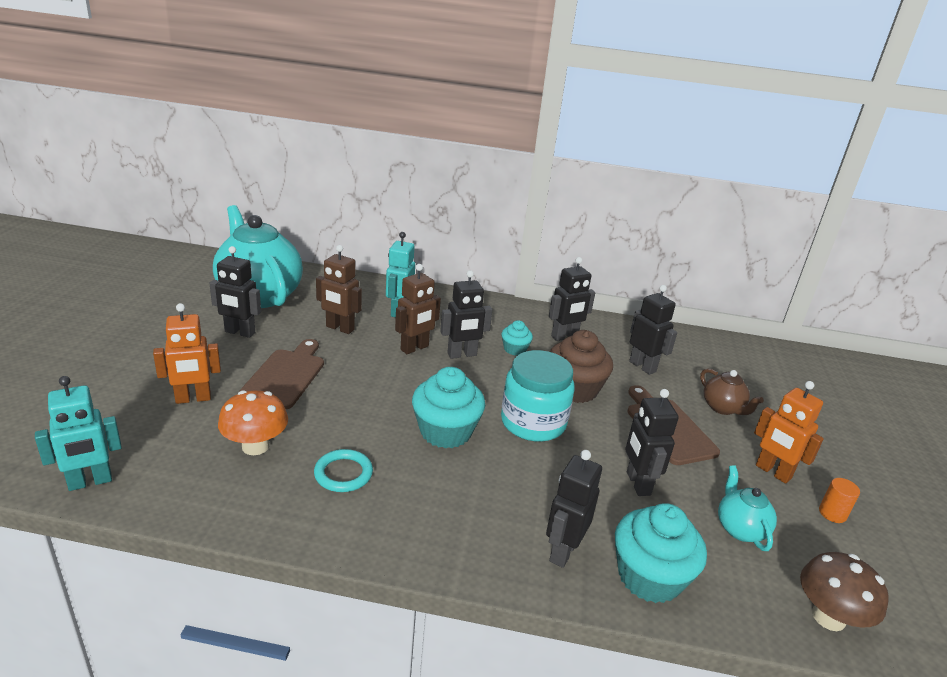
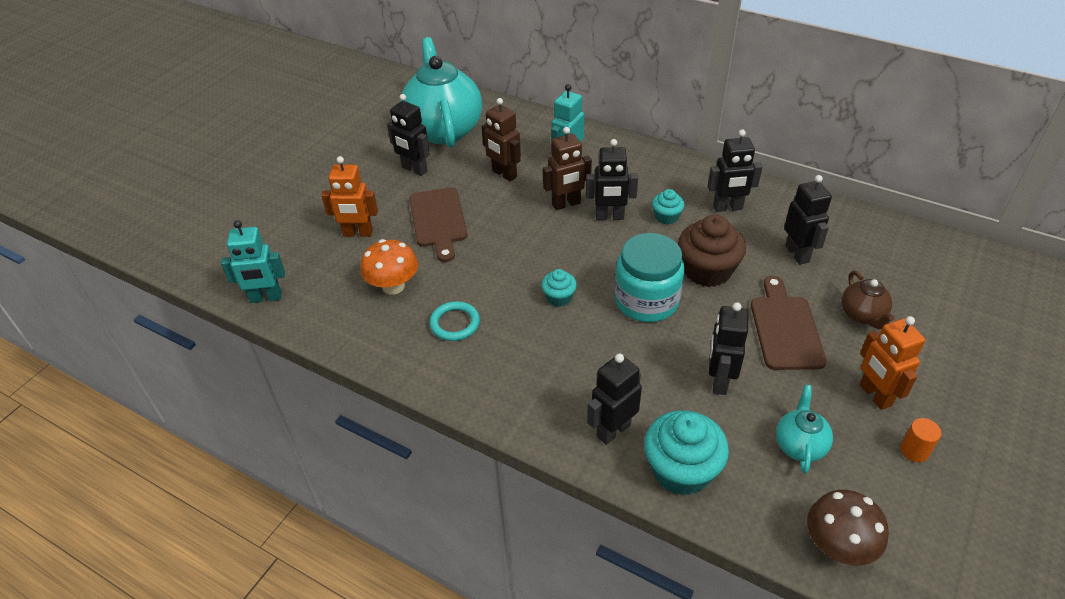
camera: 25 degrees right, 15 degrees up
brown cutting board [239,339,324,409] -> brown cutting board turned 135 degrees clockwise [409,187,468,262]
turquoise cupcake [412,367,485,448] -> turquoise cupcake [541,269,577,307], size x0.52

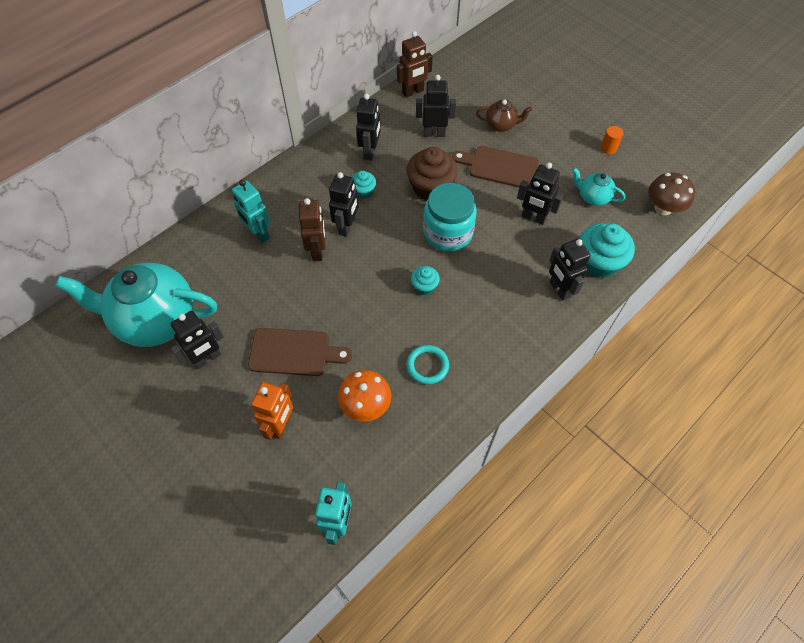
camera: 75 degrees left, 15 degrees up
brown robot [482,98,521,181] -> brown robot moved to [397,31,433,98]
orange robot [860,316,925,410] -> none

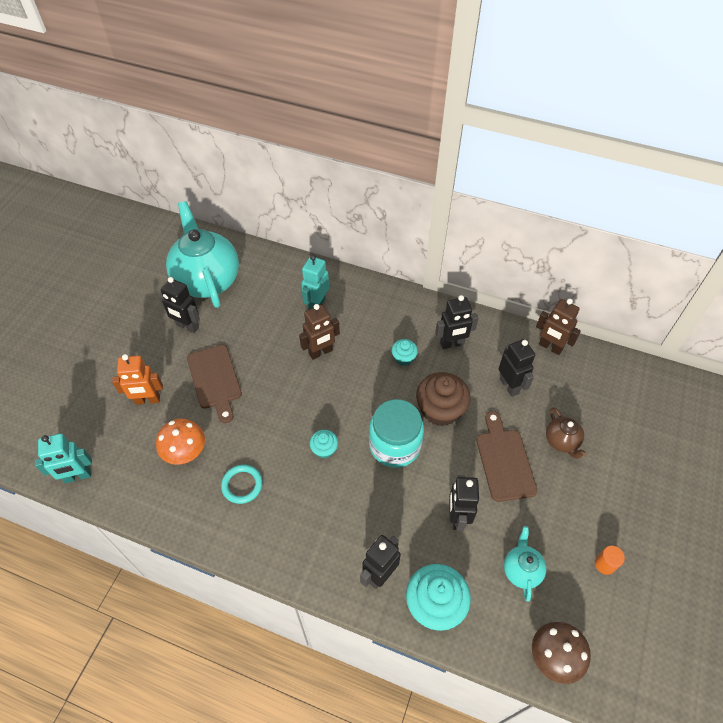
camera: 65 degrees right, 5 degrees down
black robot [329,172,359,237] -> none

